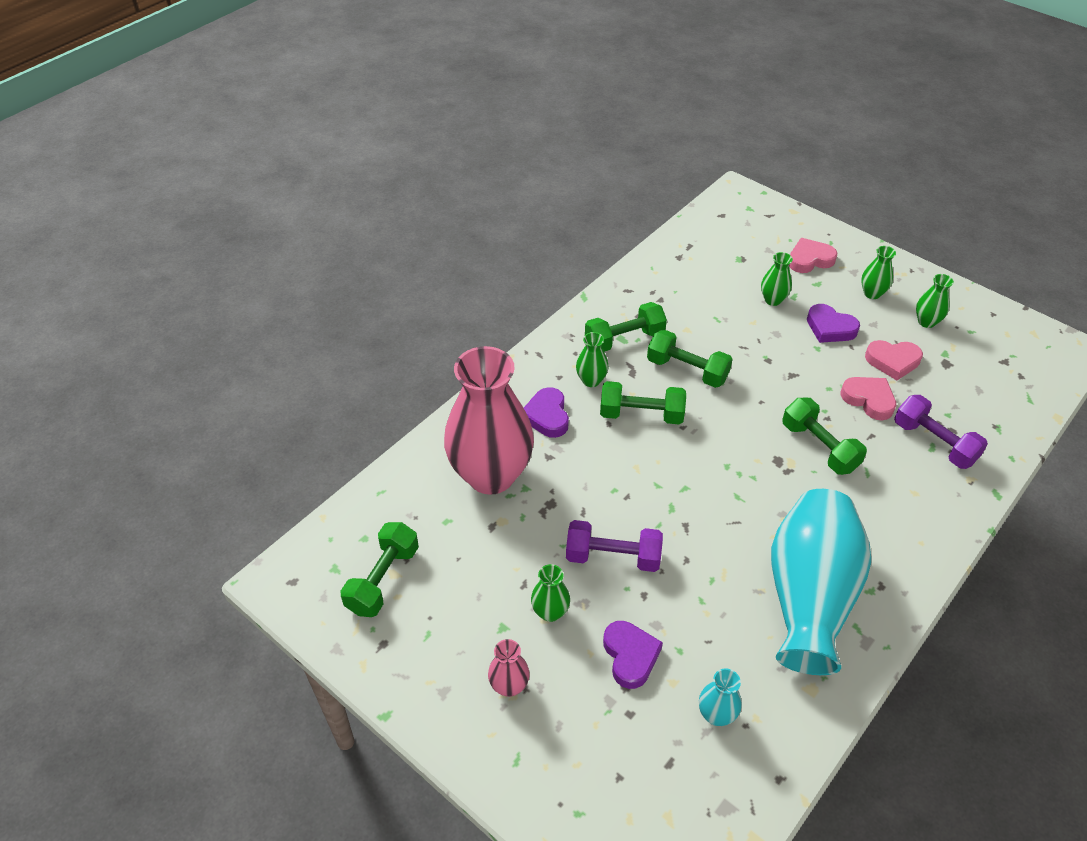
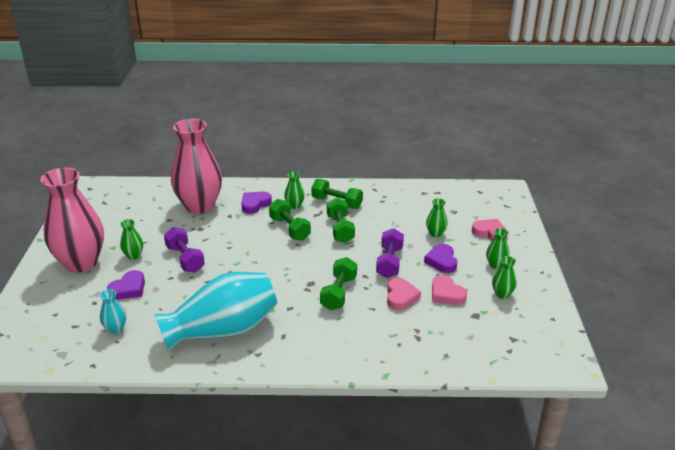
camera: 50 degrees right, 15 degrees down
green dumbbell [340,522,419,617] -> none
pink vase [488,639,530,697] -> pink vase [41,168,104,273], size x2.47
purple dumbbell [894,395,988,469] -> purple dumbbell moved to [376,228,404,278]

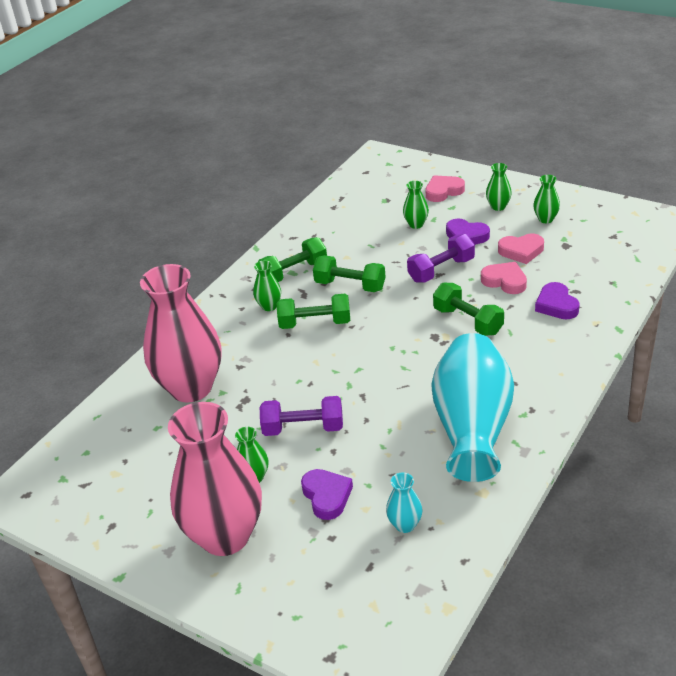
camera: 55 degrees left, 5 degrees up
purple heart [241,191,272,214] -> purple heart moved to [535,282,580,320]
purple dumbbell [376,228,404,278] -> purple dumbbell turned 75 degrees counterclockwise [407,234,475,283]

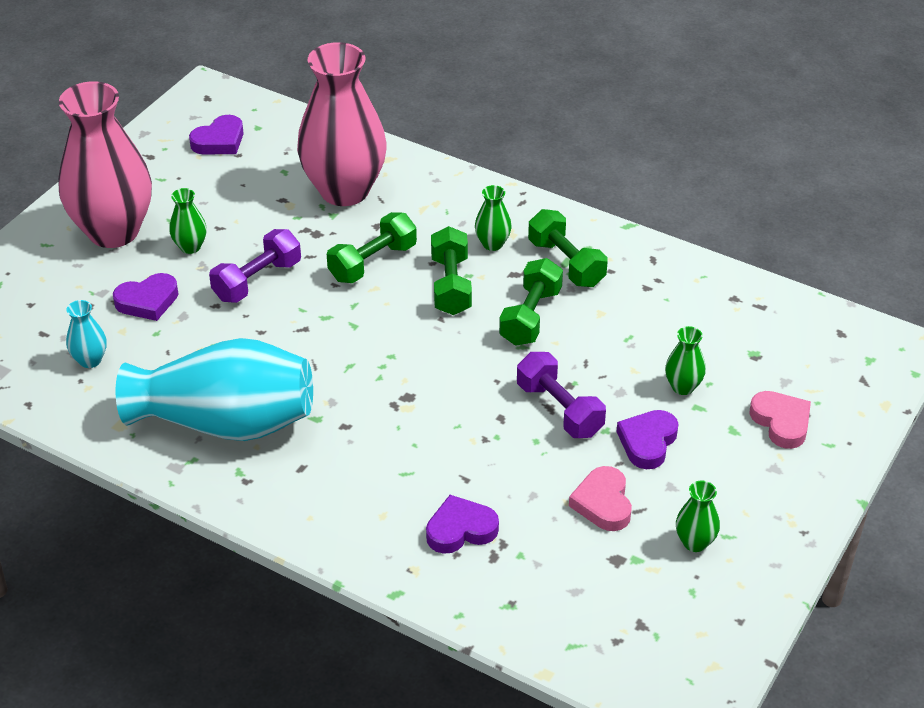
camera: 85 degrees right, 5 degrees up
purple dumbbell [260,396,343,436] -> purple dumbbell turned 45 degrees clockwise [209,229,301,303]
green dumbbell [433,283,504,336] -> green dumbbell moved to [327,212,417,283]
pink heart [481,262,527,294] -> none
green vase [486,163,512,211] -> none
none -> purple heart [189,115,243,155]

